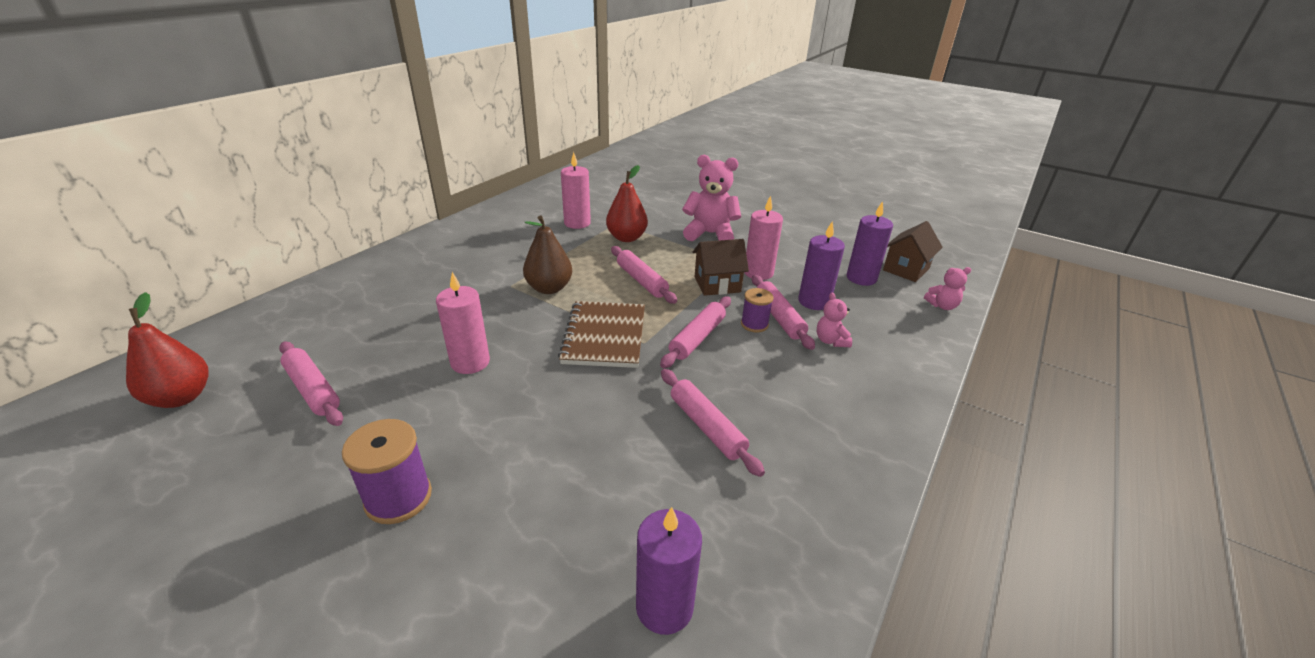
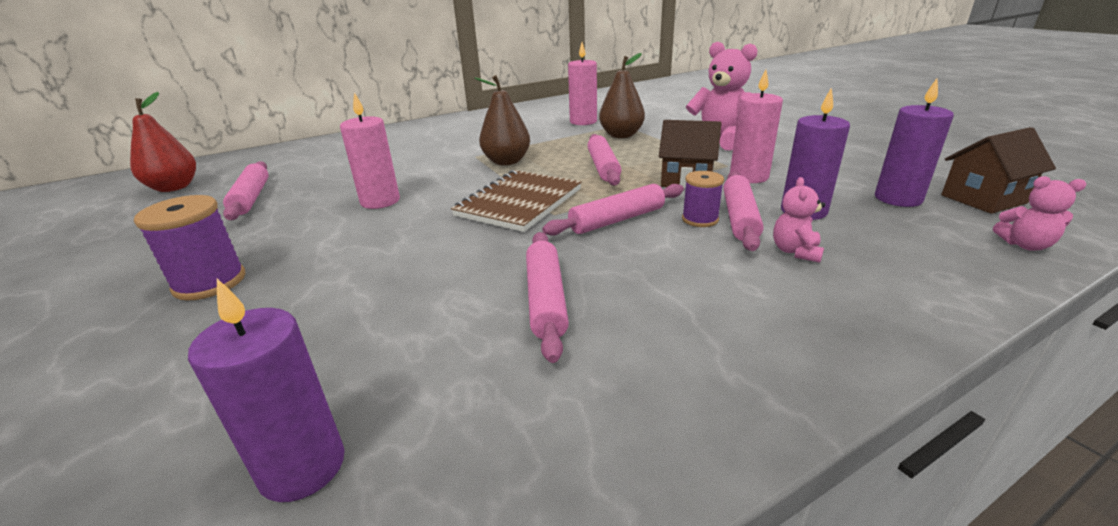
camera: 30 degrees right, 5 degrees down
red pear [606,165,648,242] -> brown pear [599,53,645,138]

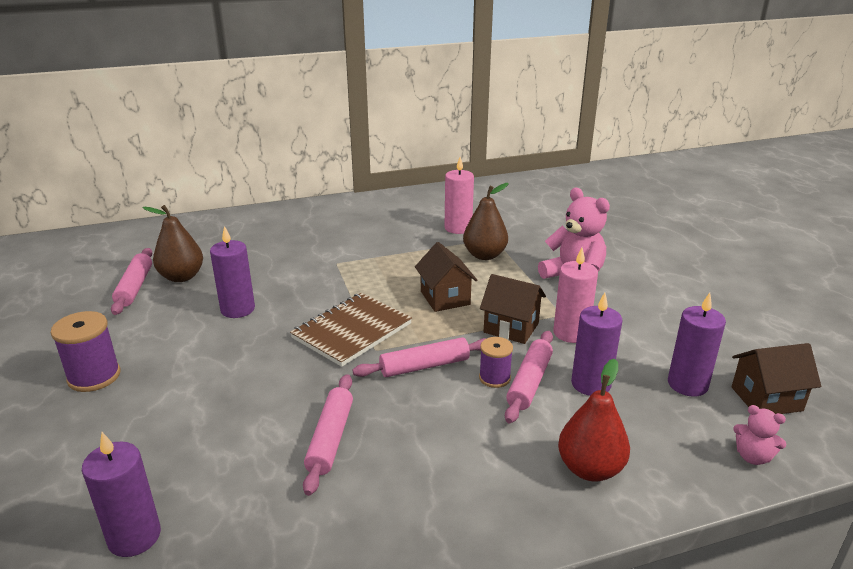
camera: 10 degrees right, 0 degrees up
red pear [130,92,196,192] -> red pear moved to [558,359,630,481]
pink candle [340,92,400,209] -> purple candle [210,226,255,318]
brown pear [474,75,530,165] -> brown pear moved to [143,205,203,282]
pink rolling pin [588,134,621,186] -> brown house [415,242,478,312]
pink teddy bear [773,177,825,263] -> none

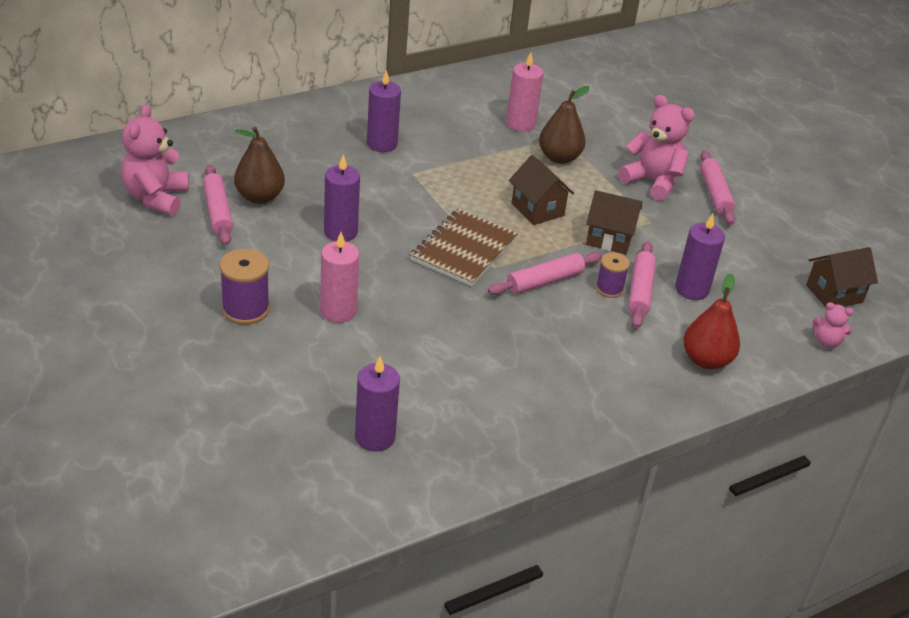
camera: 15 degrees left, 10 degrees up
pink rolling pin [303,374,353,496] -> pink rolling pin moved to [700,150,735,225]
pink candle [553,248,598,343] -> pink candle moved to [320,232,359,323]
purple candle [668,293,726,397] -> purple candle moved to [367,70,401,152]
none -> pink teddy bear [121,104,189,216]

